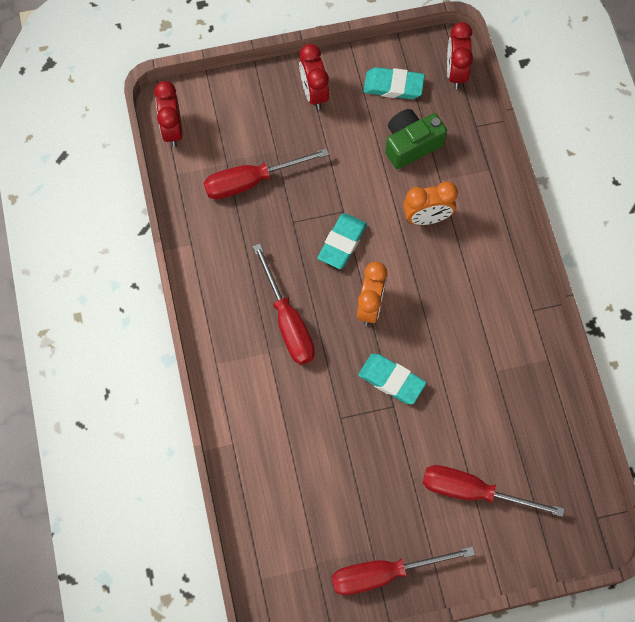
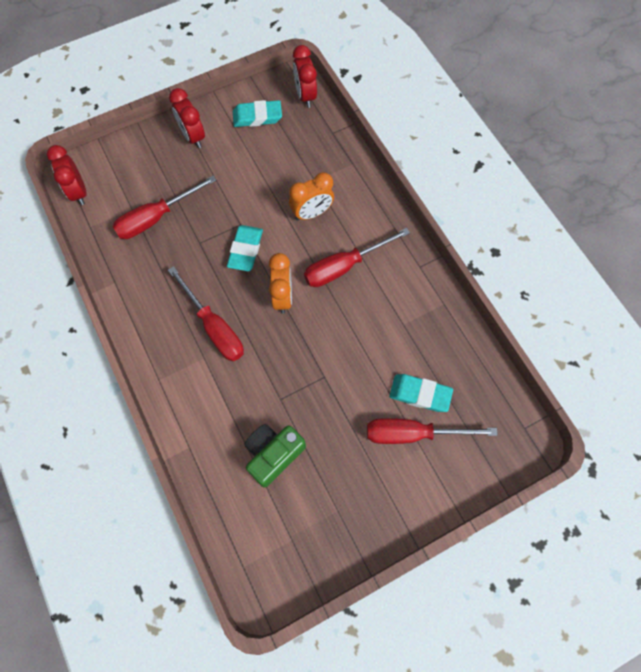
camera: 15 degrees left, 0 degrees up
red screwdriver [332,546,475,595] -> red screwdriver moved to [304,228,410,287]
turquoise eraser [358,354,426,405] -> turquoise eraser moved to [389,374,453,412]
green camera [385,109,447,169] -> green camera moved to [244,424,306,488]

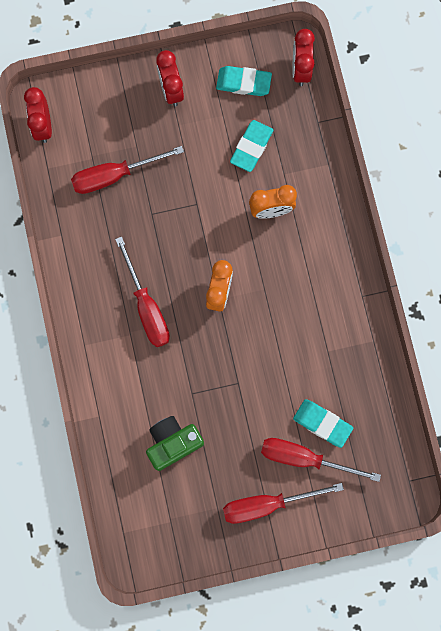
camera: 15 degrees right, 10 degrees up
turquoise eraser [227,225,263,271] -> turquoise eraser moved to [230,120,273,172]
red screwdriver [304,228,410,287] -> red screwdriver moved to [223,483,344,524]

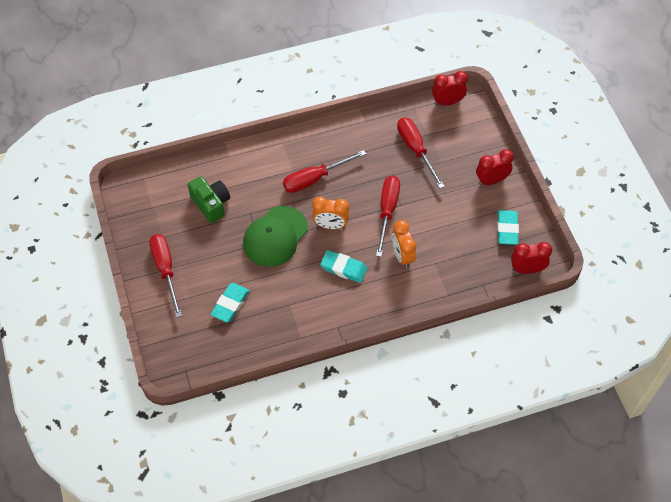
camera: 85 degrees right, 20 degrees down
turquoise eraser [230,120,273,172] -> turquoise eraser moved to [320,250,368,283]
red screwdriver [261,438,381,482] -> red screwdriver moved to [376,176,400,257]
none -> green cap [243,206,308,267]

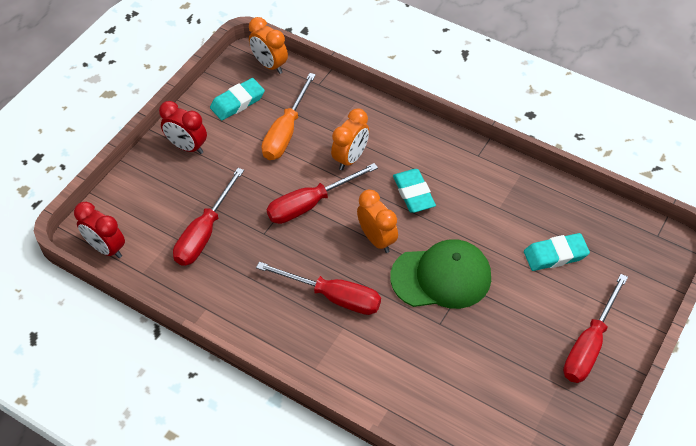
camera: 130 degrees left, 5 degrees down
green camera [188,176,230,223] -> none
red clock [511,242,552,274] -> orange clock [249,17,288,74]
none -> orange screwdriver [262,73,316,160]

